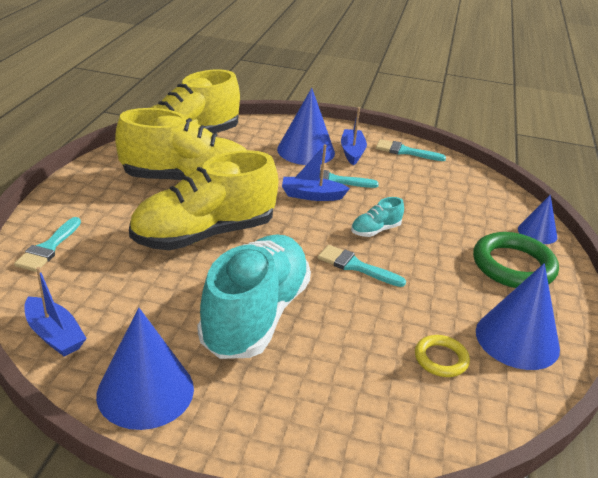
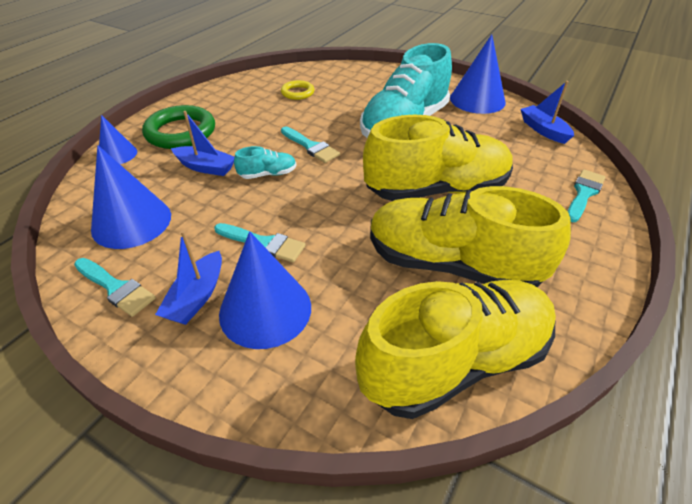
camera: 160 degrees left, 10 degrees up
blue boat [282,145,350,201] -> blue boat moved to [171,111,234,176]
blue cone [476,263,560,370] -> blue cone moved to [91,145,171,249]

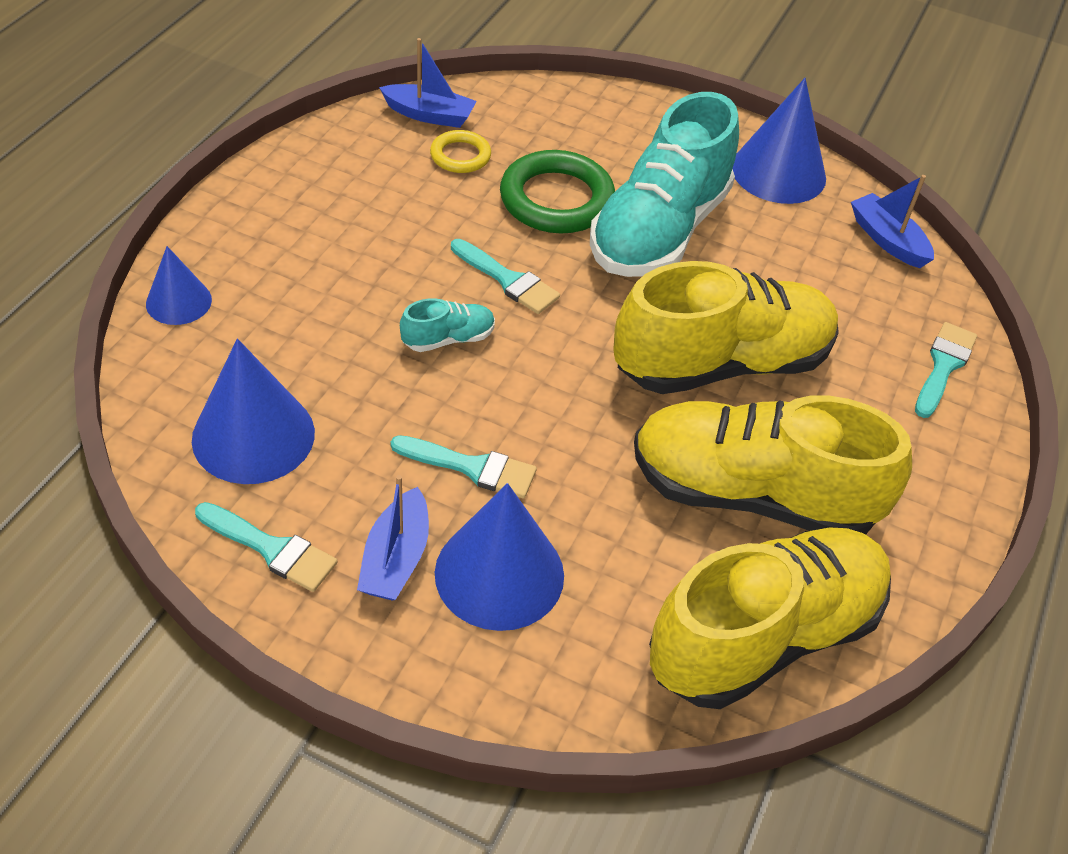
camera: 10 degrees left, 5 degrees up
green ring [142,105,215,149] -> green ring moved to [500,150,615,233]
blue boat [171,111,234,176] -> blue boat moved to [379,38,477,128]

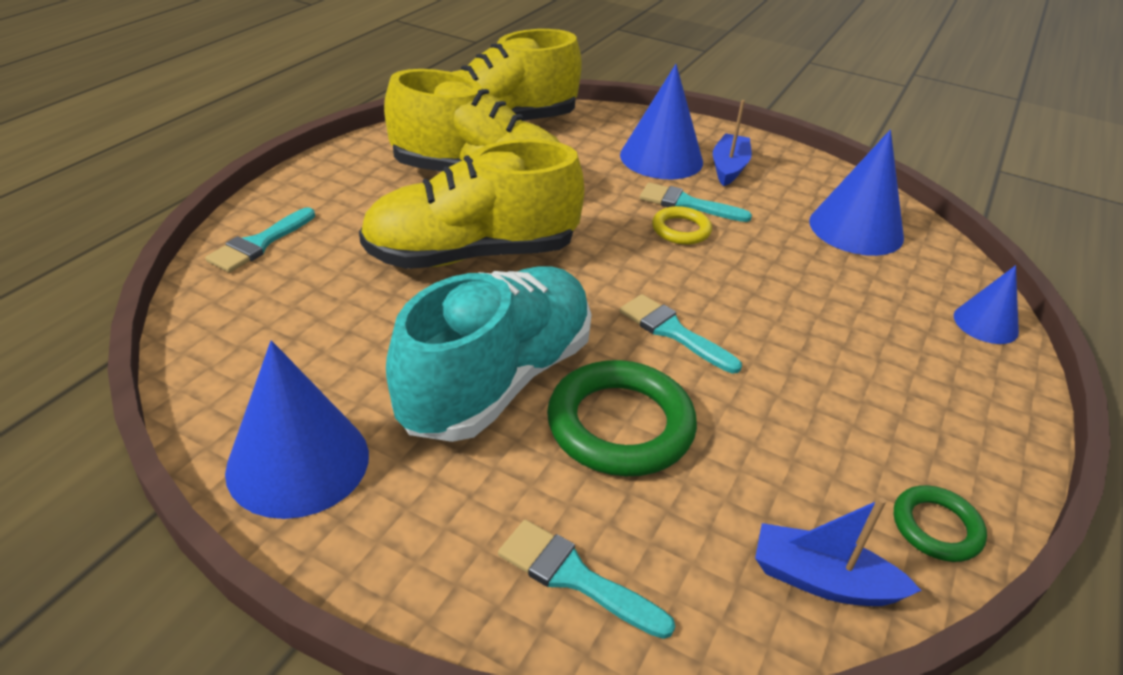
camera: 175 degrees left, 10 degrees down
turquoise brush [195,502,337,592] -> turquoise brush moved to [498,520,675,639]
turquoise shoe [400,298,495,352] -> none
yellow ring [430,130,491,173] -> yellow ring moved to [652,206,712,245]
blue boat [851,175,934,268] -> none
none -> green ring [894,485,987,562]

